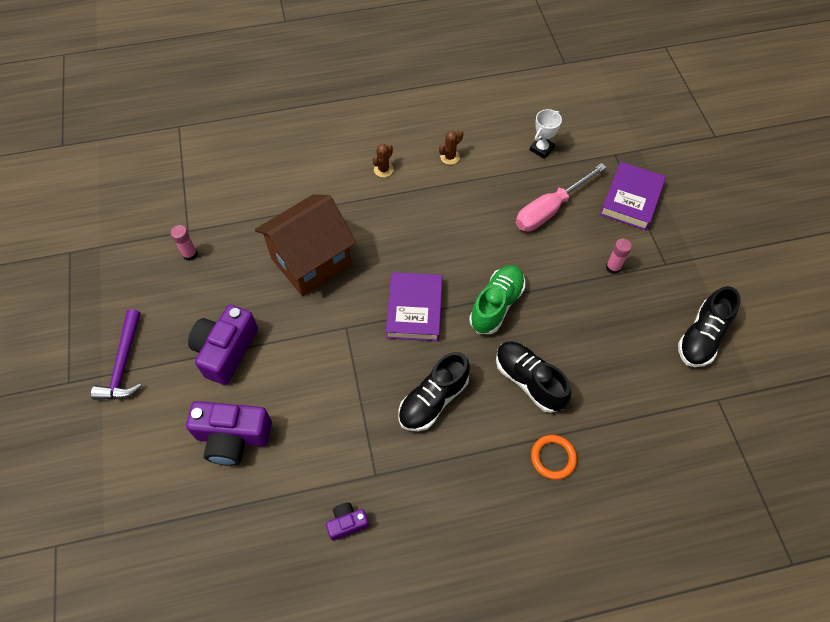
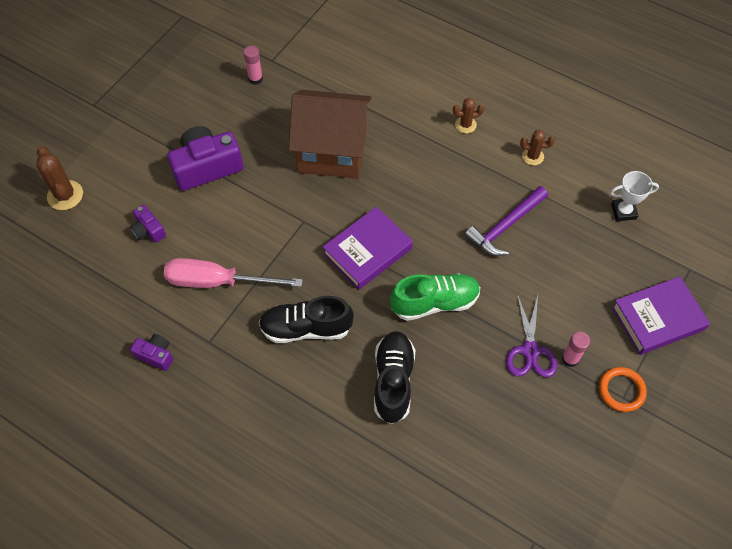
camera: 45 degrees right, 0 degrees up
purple hammer [91,309,142,400] -> purple hammer moved to [464,186,548,256]
purple camera [186,401,272,466] -> purple camera [130,205,166,243], size x0.51
pink screwdriver [516,163,607,232] -> pink screwdriver moved to [164,258,303,288]
orange ring [531,435,577,480] -> orange ring moved to [599,367,647,412]
black shoe [678,286,741,367] -> none
none -> brown cactus [36,146,83,210]
none -> purple scissors [506,294,557,377]

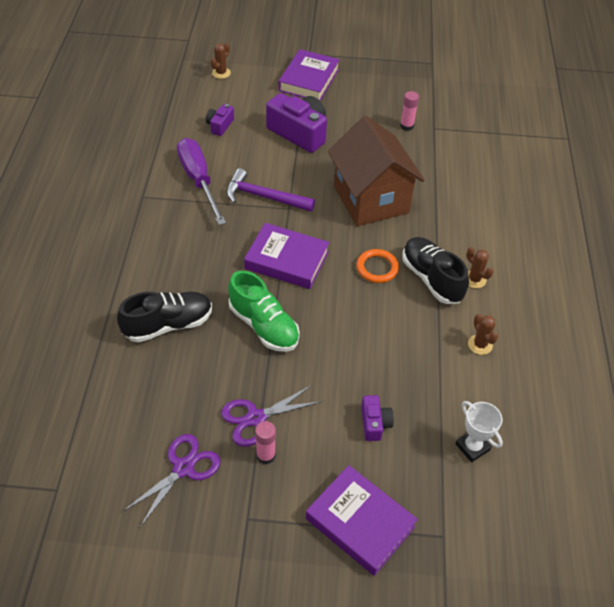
camera: 60 degrees right, 10 degrees down
brown cactus [36,146,83,210] -> brown cactus [211,43,231,79], size x0.63
purple camera [130,334,173,371] -> purple camera moved to [361,395,394,441]
pink screwdriver [164,258,303,288] -> purple screwdriver [177,138,226,225]
black shoe [259,296,354,343] -> black shoe moved to [402,237,469,304]
purple hammer [464,186,548,256] -> purple hammer moved to [226,168,315,212]
orange ring [599,367,647,412] -> orange ring moved to [356,249,399,283]
none -> purple scissors [122,434,220,527]
none -> purple book [278,49,340,101]

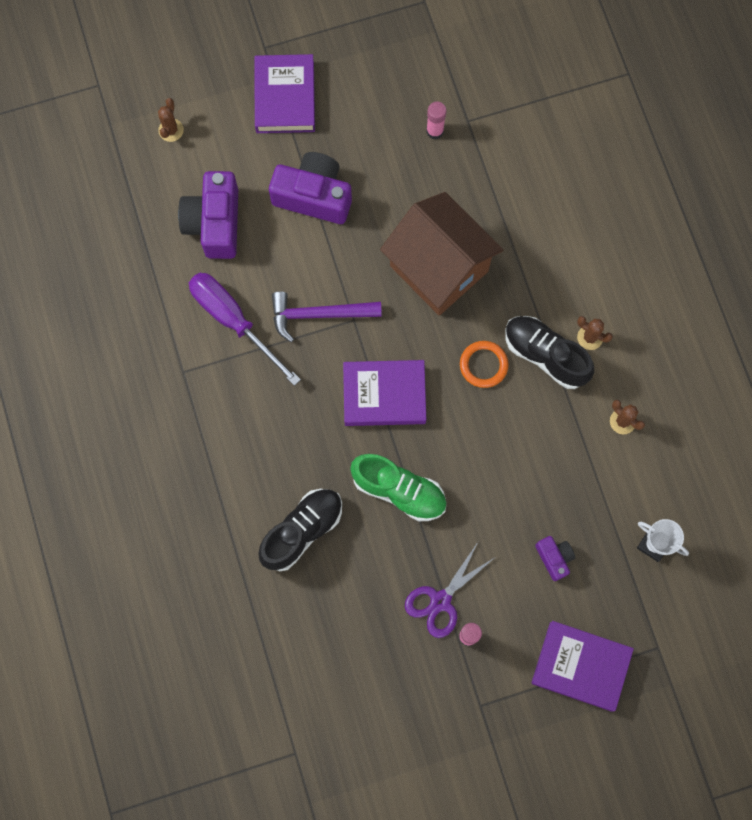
camera: 20 degrees left, 25 degrees up
purple scissors [122,434,220,527] -> none
purple camera [206,104,234,136] -> purple camera [178,171,238,259], size x1.98

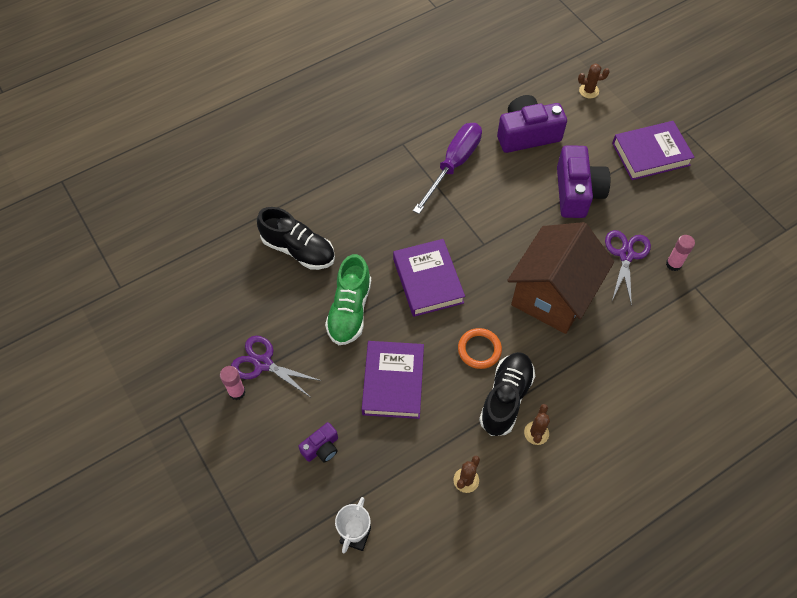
camera: 75 degrees right, 15 degrees down
purple hammer [272,292,382,342] -> none
purple book [531,621,634,711] -> purple book moved to [362,341,424,419]
none -> purple scissors [605,230,651,306]

